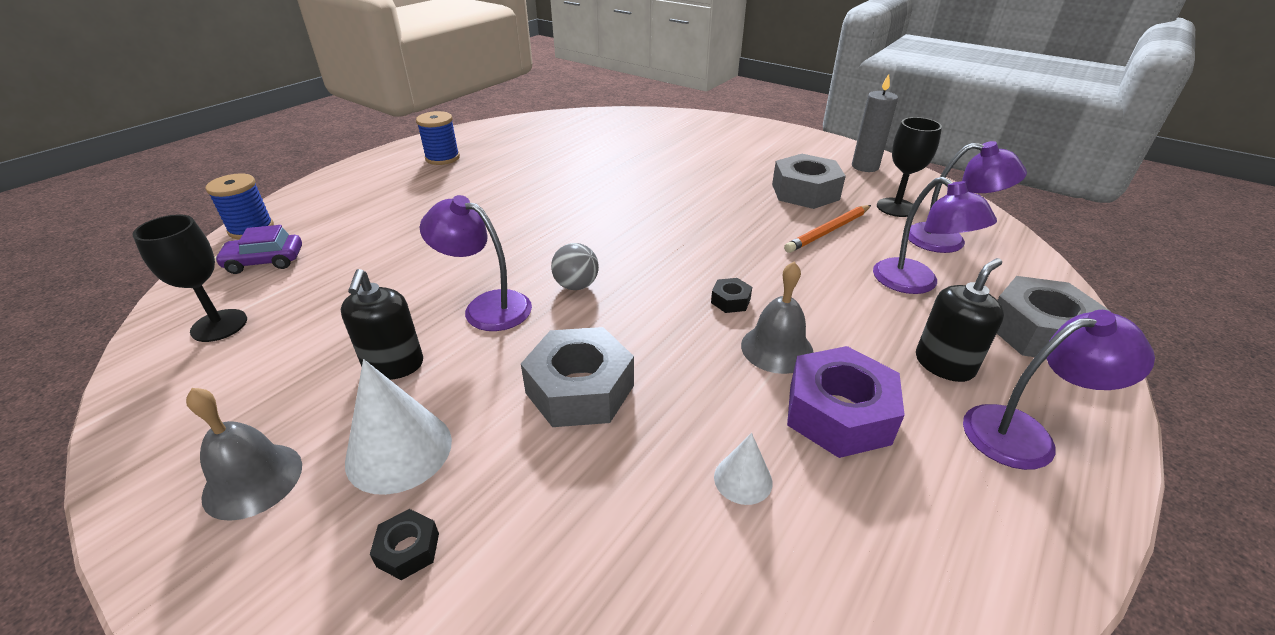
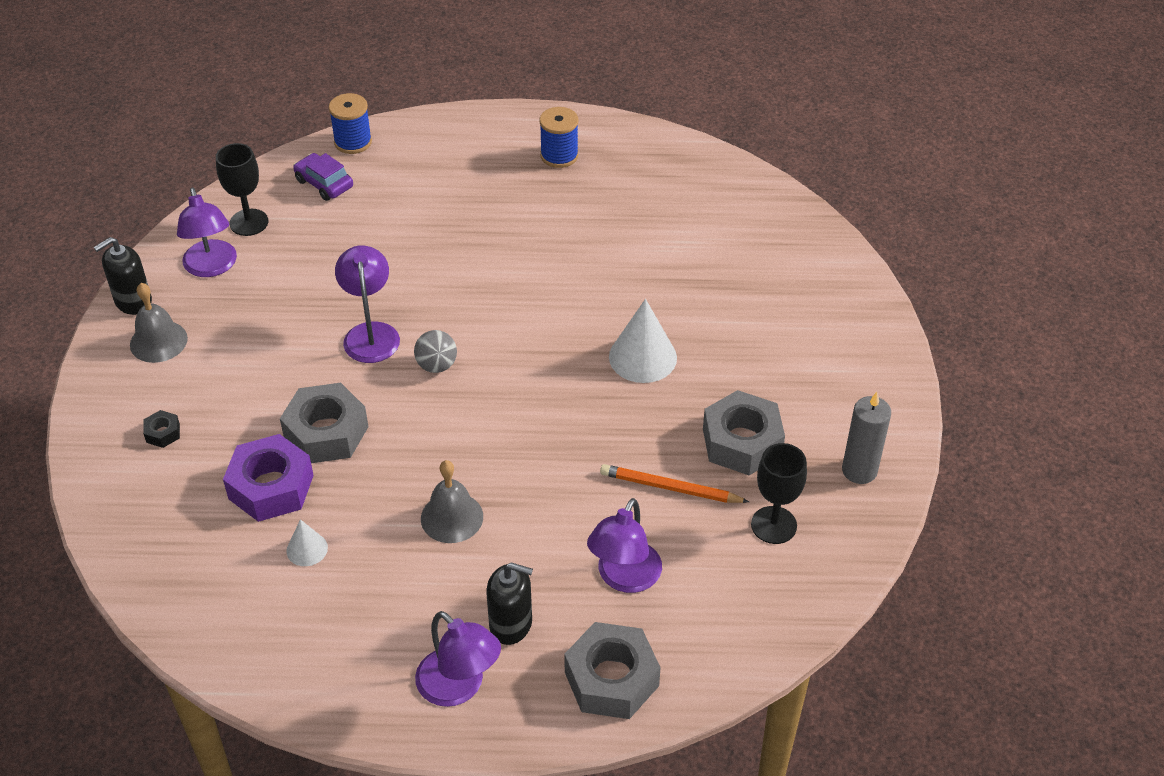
camera: 55 degrees right, 10 degrees up
black soap dispenser [341,269,423,380] -> black soap dispenser moved to [94,237,152,315]
white cone [345,359,452,495] -> white cone moved to [609,299,677,383]
black nut [711,278,752,313] -> none
purple nut [787,346,905,458] -> purple nut moved to [223,434,314,522]
purple lamp [908,141,1027,253] -> purple lamp moved to [177,188,237,277]

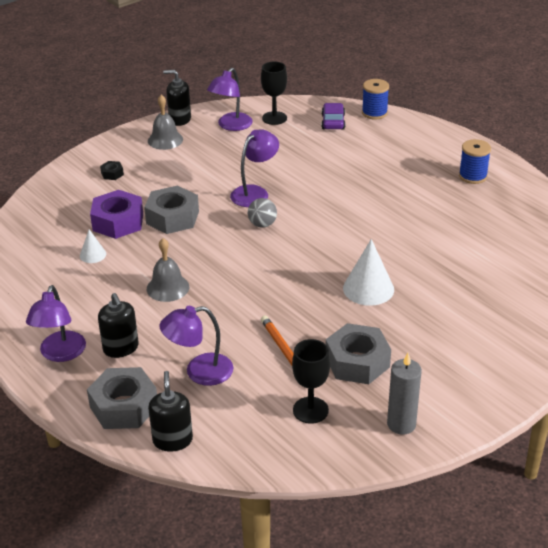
camera: 50 degrees right, 10 degrees down
none -> black soap dispenser [148,371,193,452]

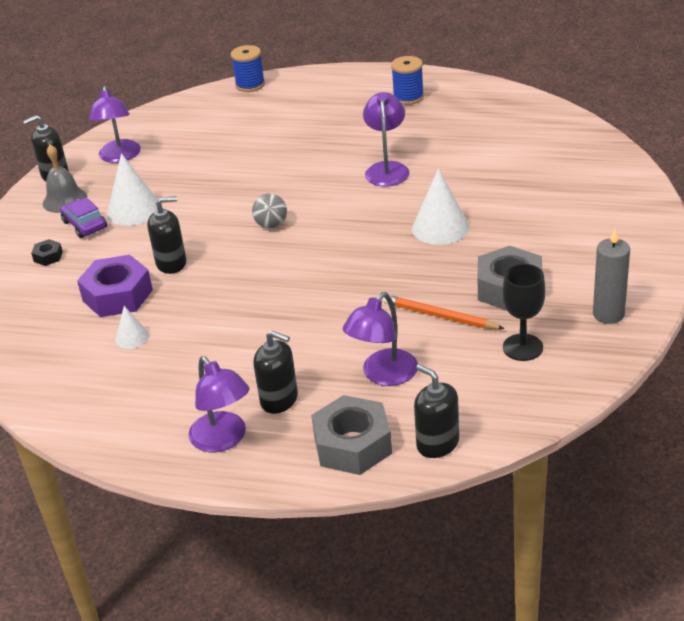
camera: 35 degrees left, 0 degrees up
grey nut [144,186,199,234] -> black soap dispenser [147,196,186,274]
grey bell [147,238,189,302] -> none
purple lamp [230,129,279,207] -> purple lamp moved to [363,92,410,187]
black goblet [261,61,287,125] -> none
purple car [321,103,345,130] -> purple car moved to [60,198,107,238]
none -> white cone [107,153,158,226]

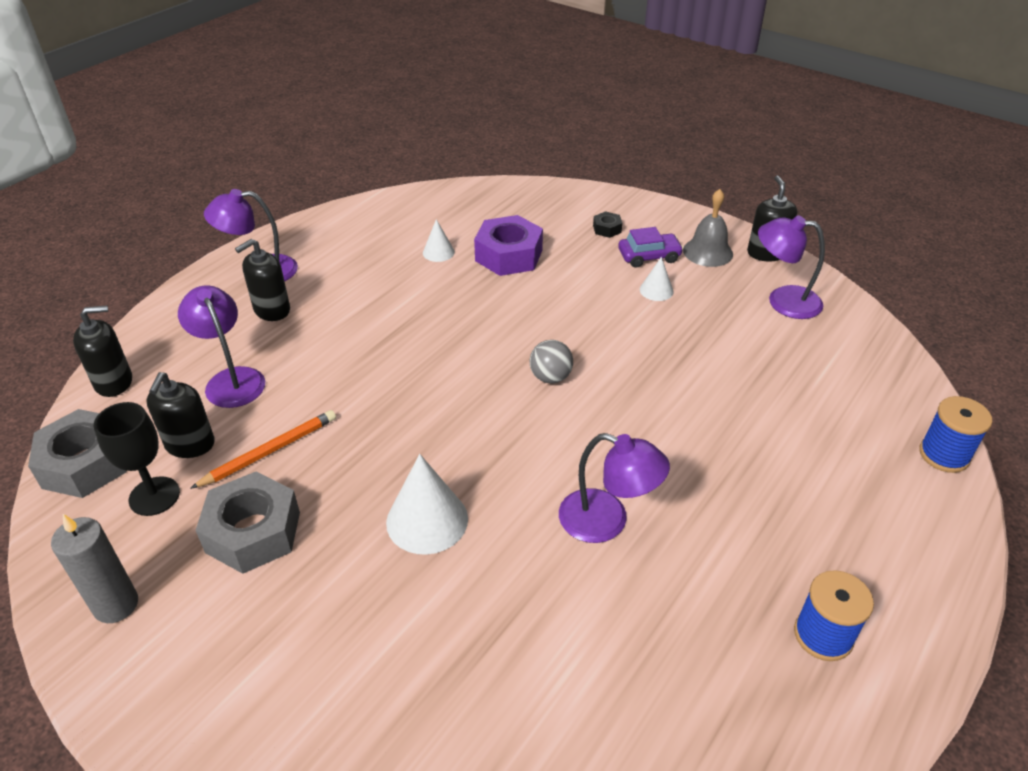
camera: 110 degrees right, 5 degrees up
white cone [107,153,158,226] -> white cone [640,257,674,301], size x0.54
black soap dispenser [147,196,186,274] -> black soap dispenser moved to [147,372,215,458]
grey nut [311,395,392,475] -> grey nut moved to [28,409,127,498]

